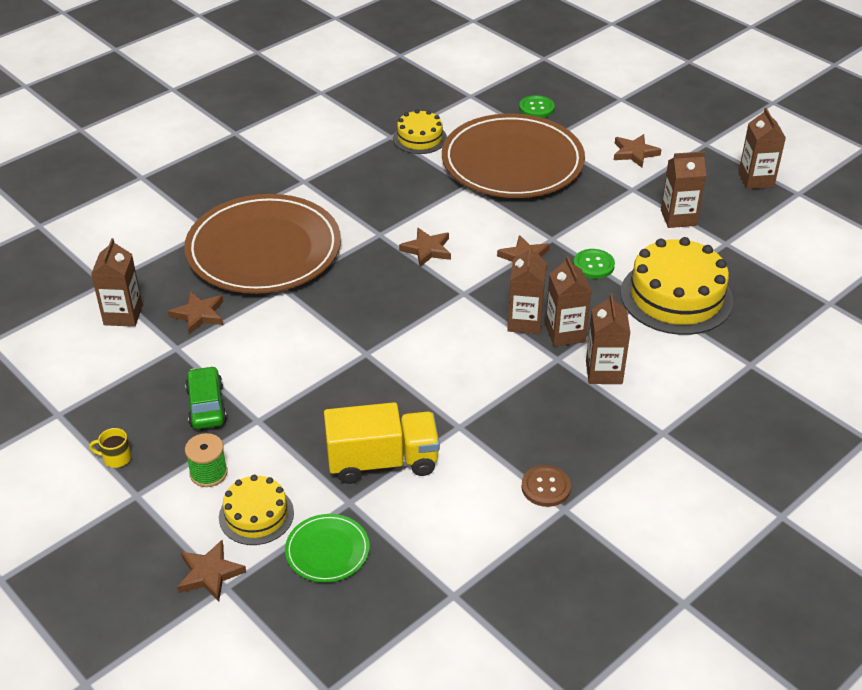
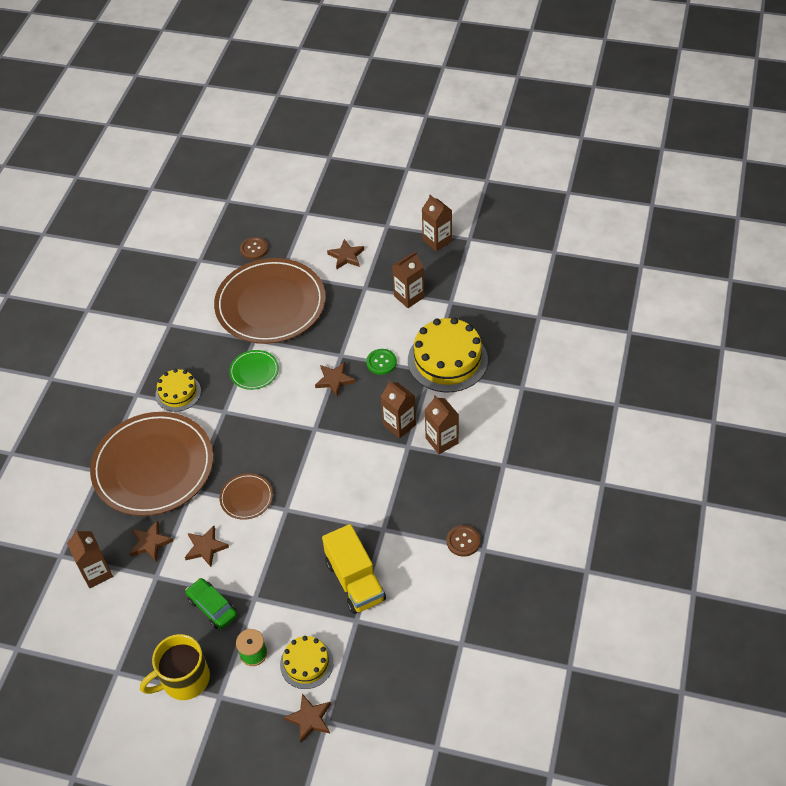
camera: 30 degrees left, 10 degrees up
yellow mug [89,428,131,468] -> yellow mug [140,634,210,700], size x2.30
green plate [285,514,370,582] -> green plate moved to [229,350,279,390]
yellow truck [324,402,440,484] -> yellow truck turned 105 degrees clockwise [322,524,386,614]
yellow cake [393,109,447,154] -> yellow cake moved to [155,369,201,412]
brown star [399,228,451,267] -> brown star moved to [185,526,229,567]
brown carton [507,245,546,334] -> none
green button [519,95,555,118] -> brown button [240,237,268,260]
none -> brown plate [220,473,273,520]

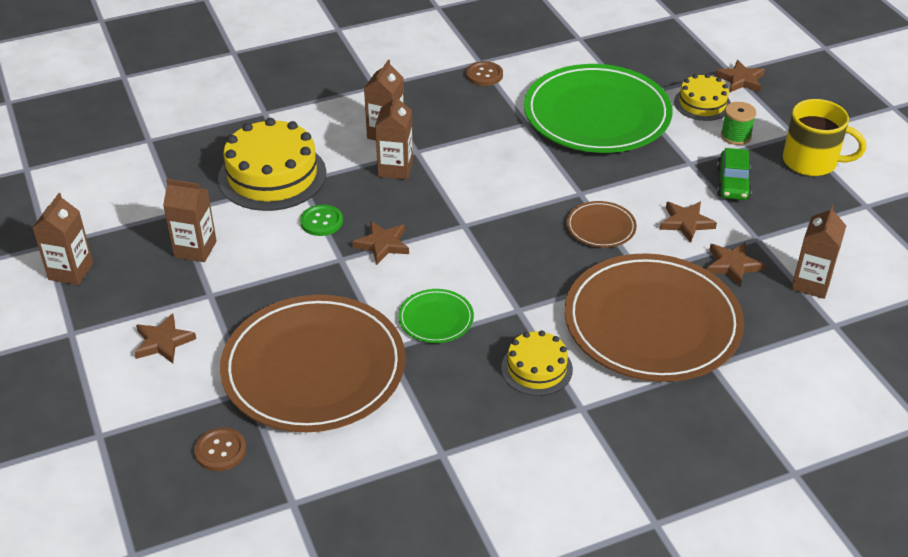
camera: 130 degrees left, 10 degrees down
yellow truck [322,524,386,614] -> green plate [524,64,673,153]

